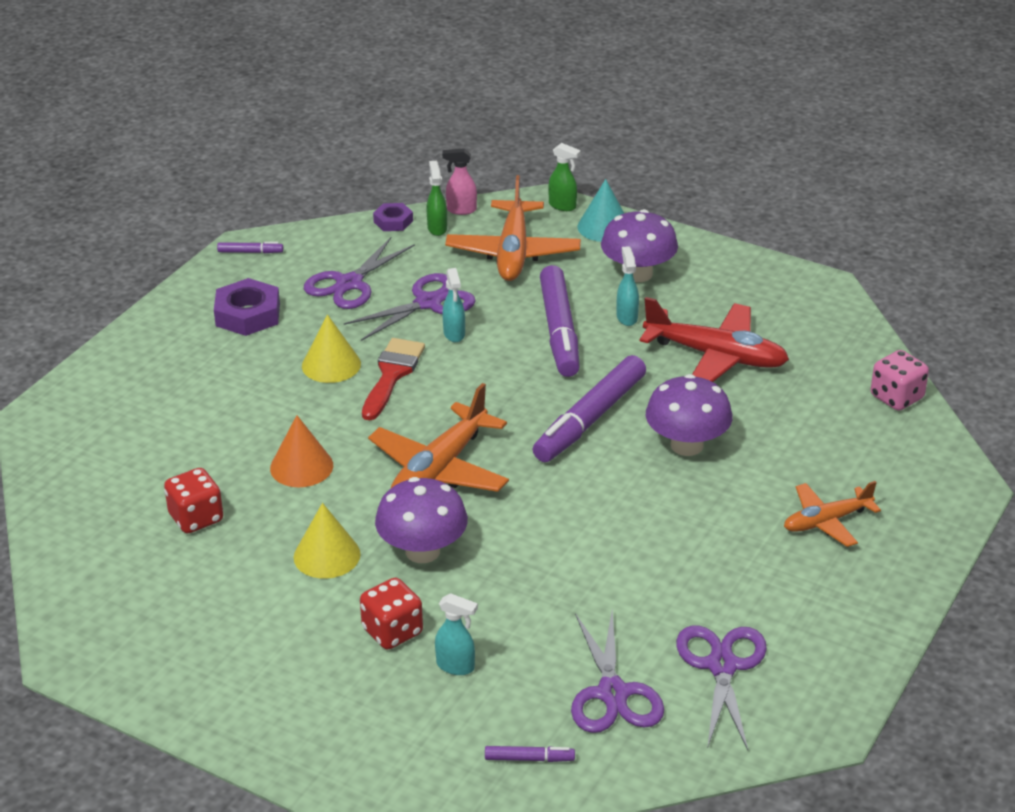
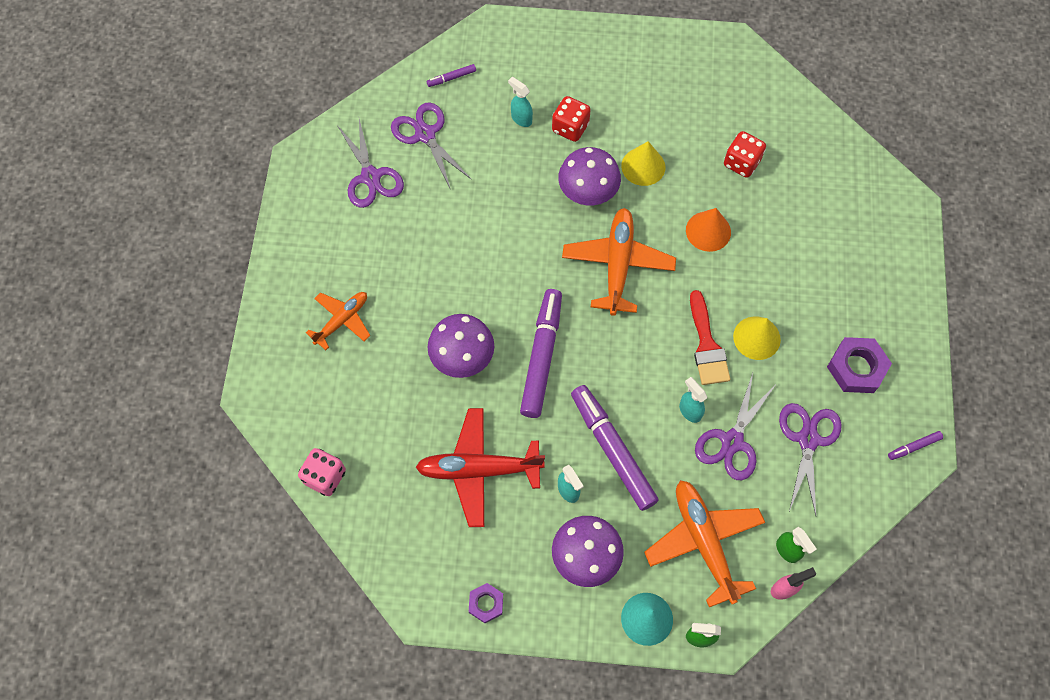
camera: 155 degrees right, 30 degrees up
purple nut [373,203,413,231] -> purple nut moved to [469,583,503,623]
turquoise spray bottle [435,593,478,675] -> turquoise spray bottle turned 45 degrees clockwise [508,77,533,127]

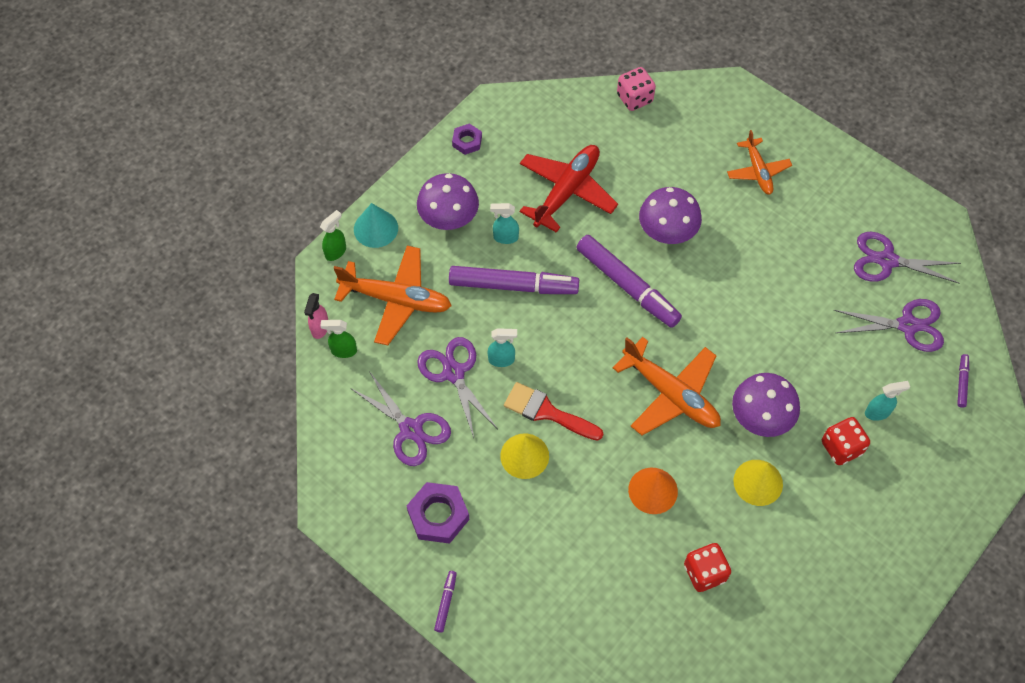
camera: 125 degrees right, 5 degrees down
purple marker [888,431,943,460] -> purple marker moved to [434,571,457,633]

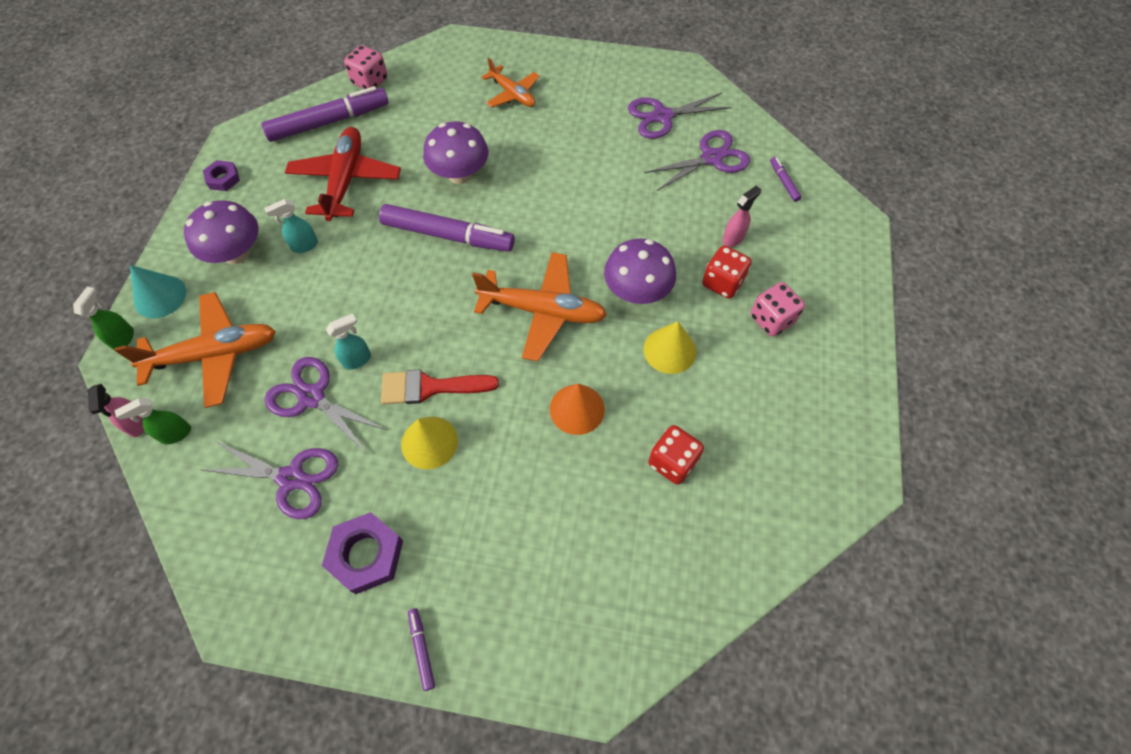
camera: 30 degrees left, 0 degrees up
purple marker [449,266,579,294] -> purple marker moved to [261,86,389,142]
turquoise spray bottle [865,381,910,421] -> pink spray bottle [722,186,762,247]
none -> pink dice [751,282,805,336]

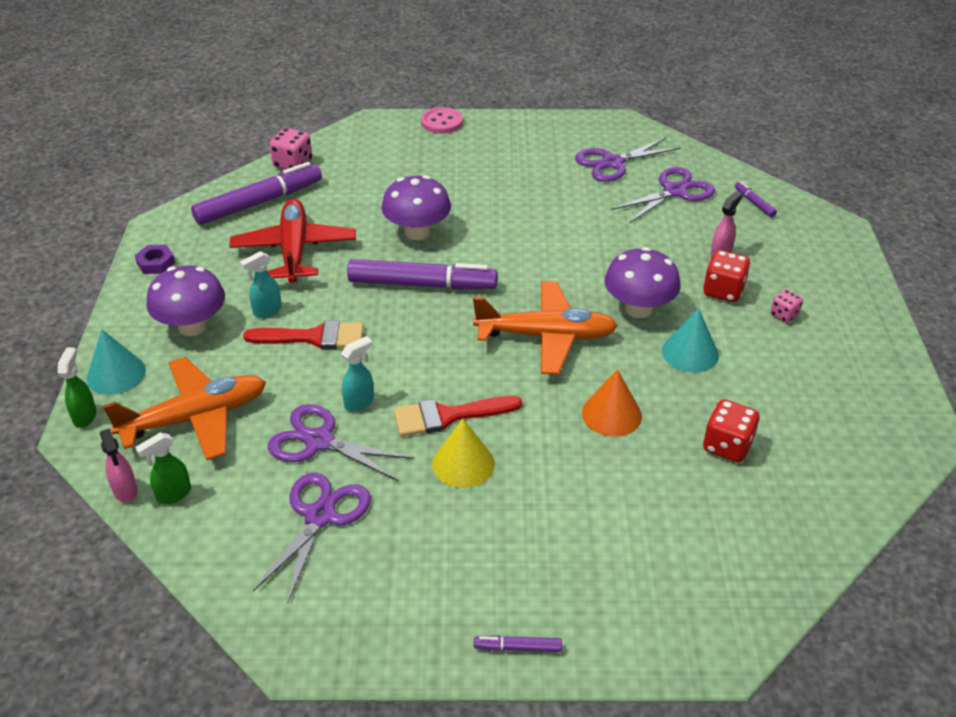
camera: 10 degrees left, 20 degrees down
purple scissors [199,441,338,519] -> purple scissors turned 75 degrees counterclockwise [253,473,371,602]
purple nut [322,512,403,594] -> none
purple marker [408,608,435,691] -> purple marker turned 60 degrees counterclockwise [474,636,562,652]
orange plane [482,58,540,108] -> none
yellow cone [643,321,696,374] -> turquoise cone [662,308,719,373]
pink dice [751,282,805,336] -> pink dice [770,290,803,323], size x0.60
none -> red brush [243,320,364,349]
none -> pink button [421,107,463,134]

